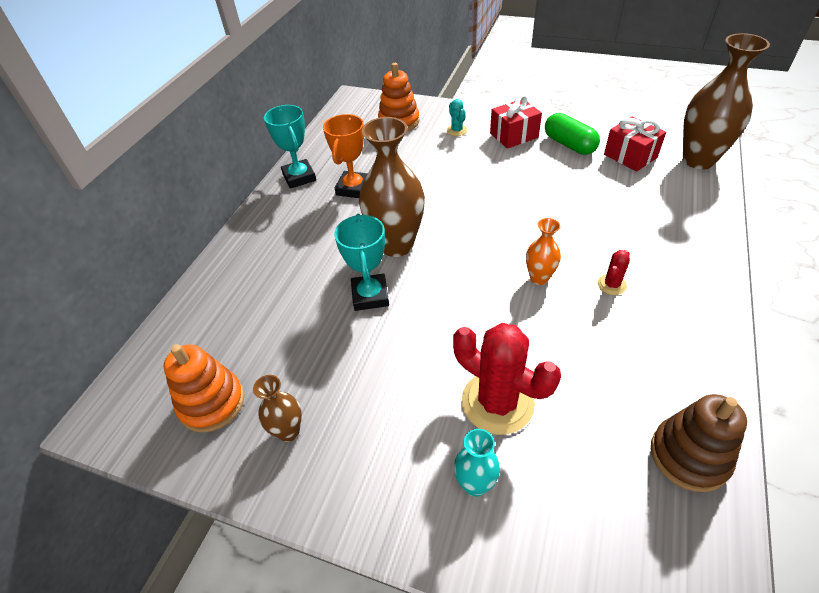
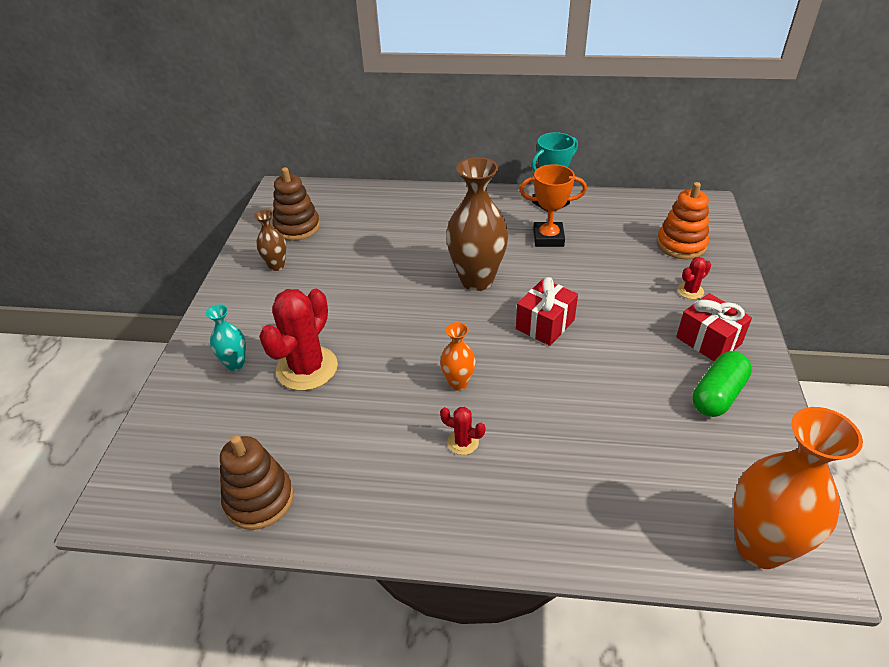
camera: 75 degrees right, 5 degrees down
orange stacking toy [163,344,244,433] -> brown stacking toy [272,167,320,241]
turquoise trophy [334,214,389,311] -> none
turquoise cactus [447,99,467,136] -> red cactus [678,257,711,299]
red gift [604,116,666,171] -> red gift moved to [516,277,578,346]
brown vase [683,33,770,169] -> orange vase [733,407,863,569]

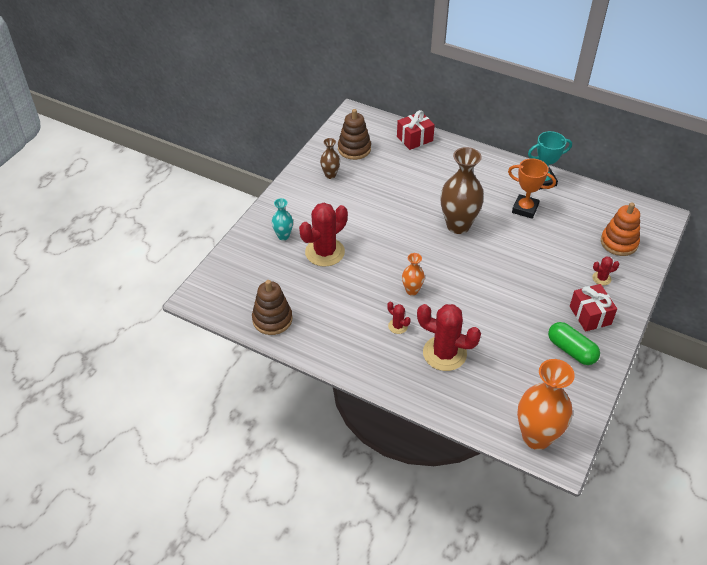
camera: 20 degrees right, 5 degrees up
red gift [516,277,578,346] -> red gift moved to [397,110,435,150]
green capsule [692,351,752,417] -> green capsule turned 75 degrees clockwise [548,322,600,365]
none -> red cactus [417,304,481,371]

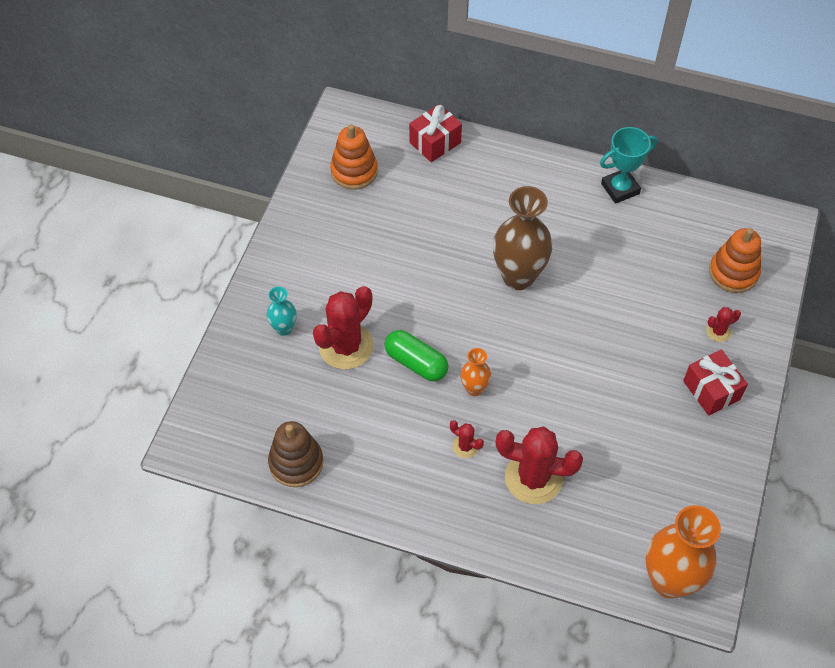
camera: 10 degrees left, 10 degrees up
brown vase [320,138,340,179] -> none
brown stacking toy [338,109,371,160] -> orange stacking toy [330,124,378,190]
orange trophy [508,158,556,219] -> none
green capsule [548,322,600,365] -> green capsule moved to [384,330,449,381]

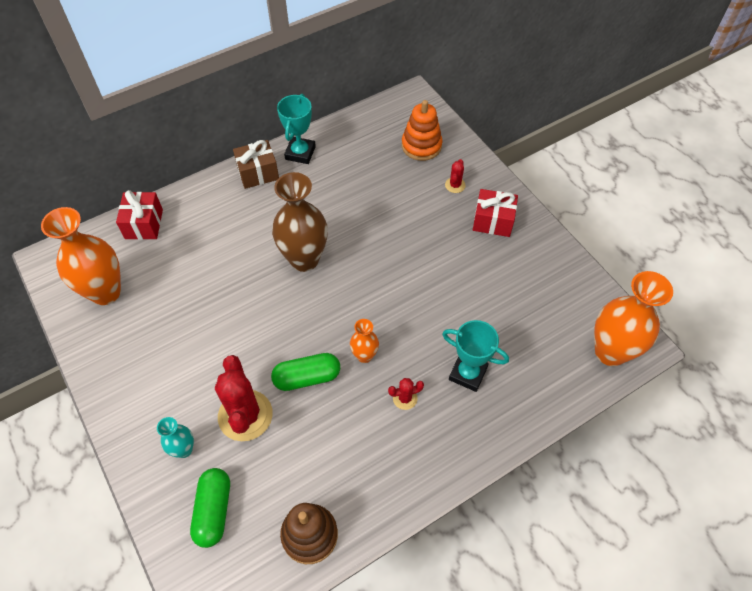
camera: 50 degrees left, 0 degrees up
orange stacking toy [330,124,378,190] -> orange vase [41,207,121,305]
red cactus [496,427,583,504] -> turquoise trophy [442,320,509,392]
none -> green capsule [190,468,230,548]
none -> brown gift [233,140,279,189]

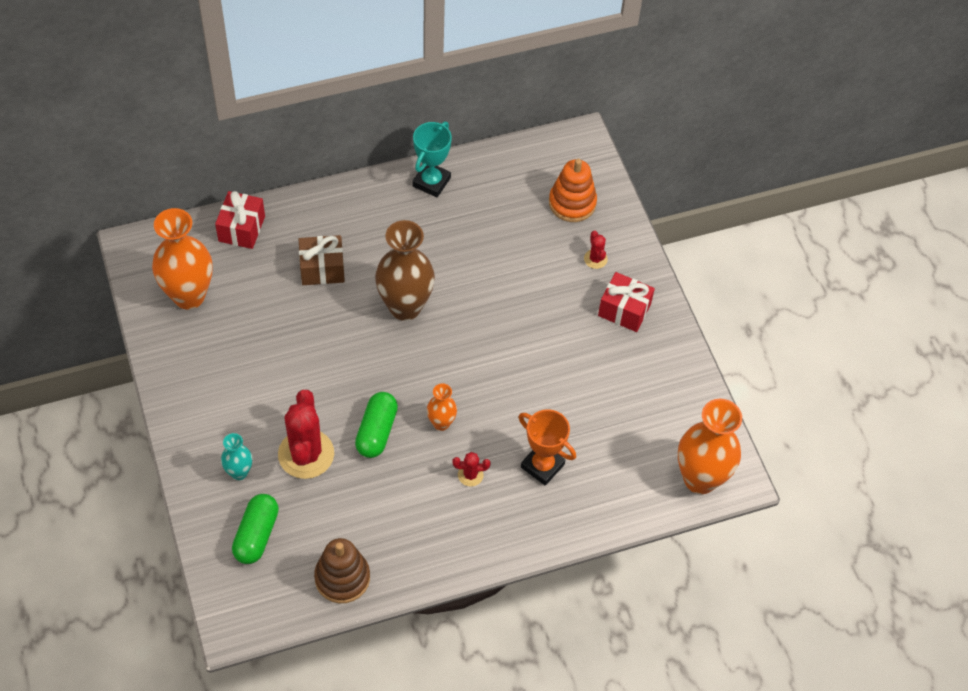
camera: 10 degrees right, 0 degrees up
brown gift [233,140,279,189] -> brown gift moved to [299,235,345,285]
green capsule [271,353,340,391] -> green capsule turned 75 degrees counterclockwise [355,392,398,458]
turquoise trophy [442,320,509,392] -> orange trophy [519,409,576,486]
red cactus [445,159,466,193] -> red cactus turned 45 degrees counterclockwise [584,231,608,269]

